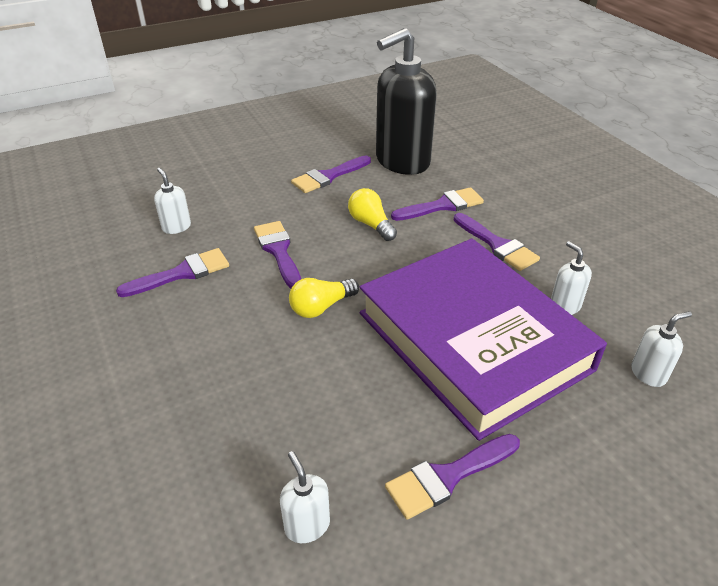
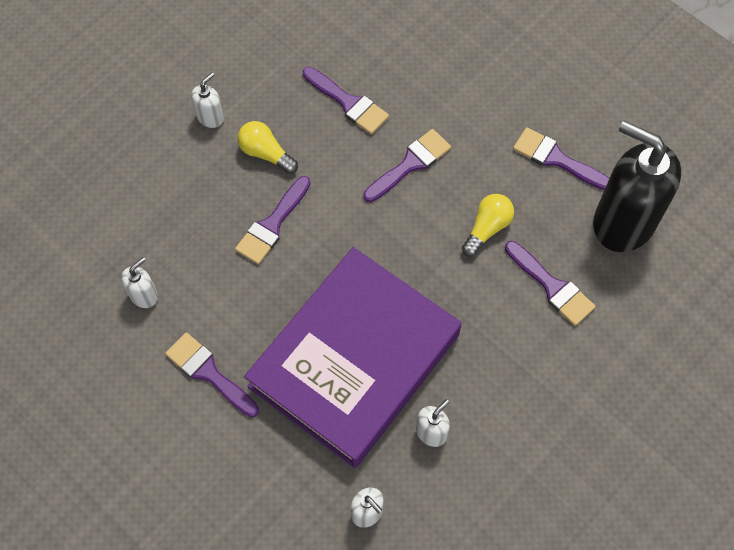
camera: 70 degrees right, 25 degrees up
white soap dispenser [154,168,191,234] -> white soap dispenser moved to [191,72,224,128]
yellow light bulb [289,278,359,318] -> yellow light bulb moved to [238,121,298,174]
purple brush [454,213,540,271] -> purple brush moved to [235,176,311,264]

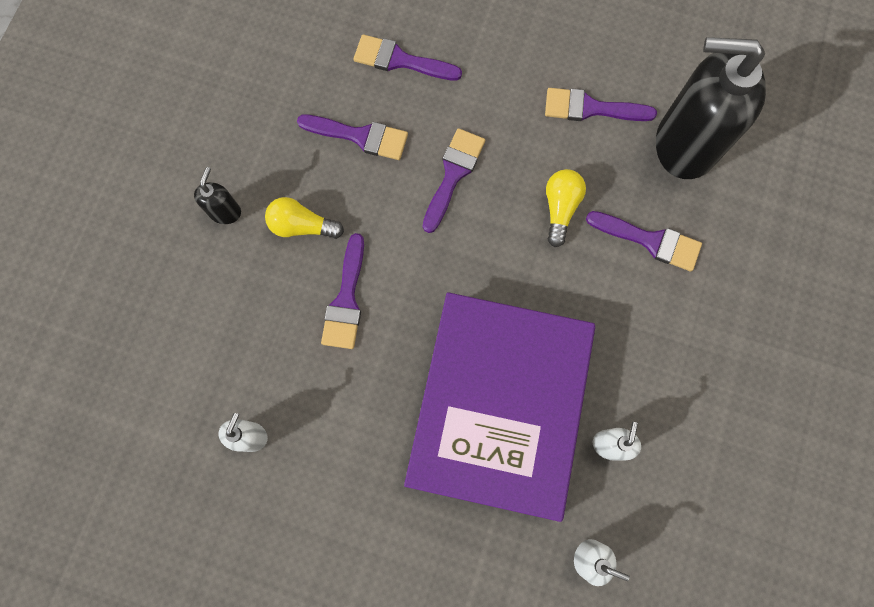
camera: 25 degrees left, 10 degrees up
purple brush [165,332,259,417] -> purple brush moved to [354,34,462,81]
white soap dispenser [191,72,224,128] -> black soap dispenser [194,167,241,224]

